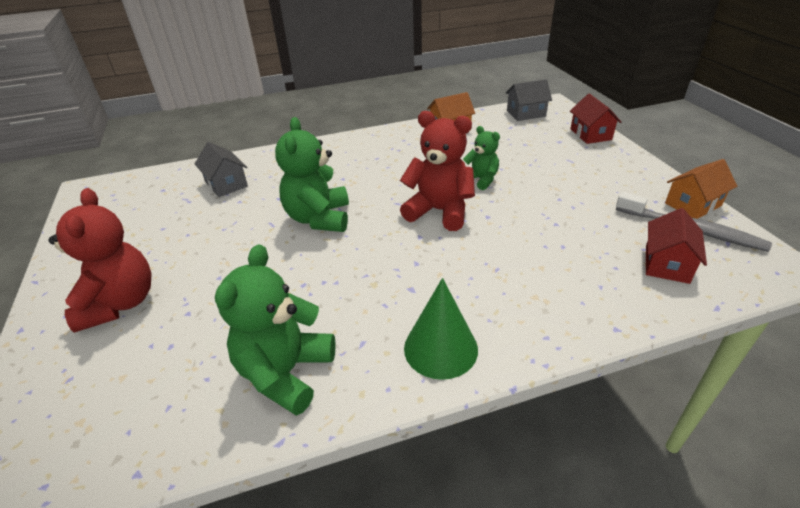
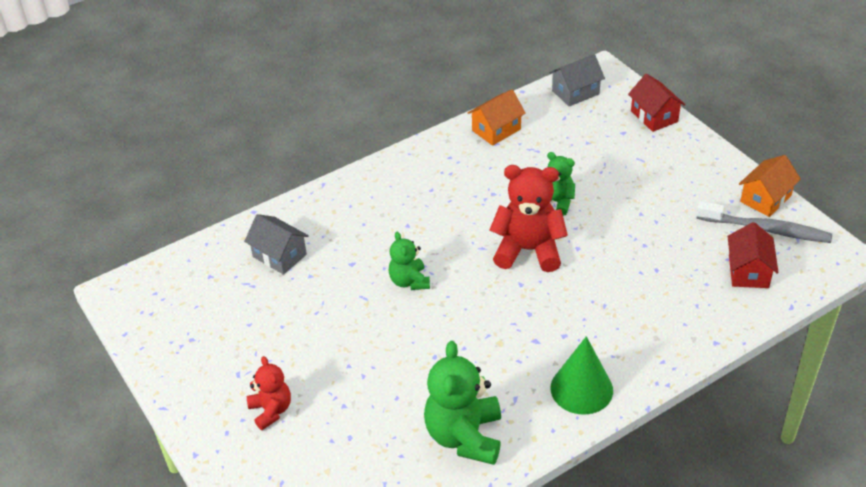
camera: 15 degrees left, 5 degrees up
red teddy bear [48,188,152,333] -> red teddy bear [247,356,291,430], size x0.58
green teddy bear [275,117,349,232] -> green teddy bear [388,232,430,290], size x0.58

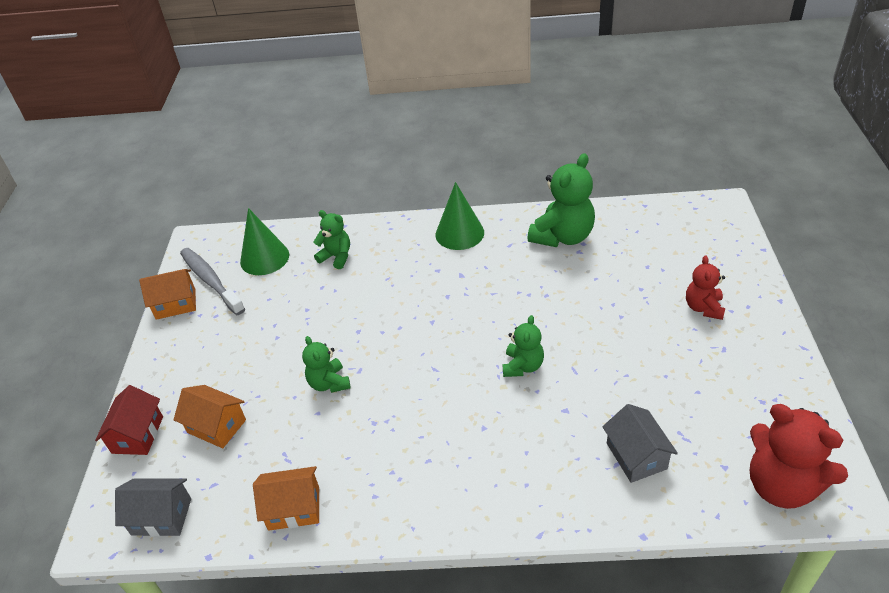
camera: 145 degrees left, 0 degrees up
red teddy bear [490,165,568,272] -> red teddy bear moved to [750,404,848,509]
red house [727,222,779,288] -> green cone [240,208,289,275]
none -> orange house [173,385,246,448]
none -> green teddy bear [313,210,350,269]

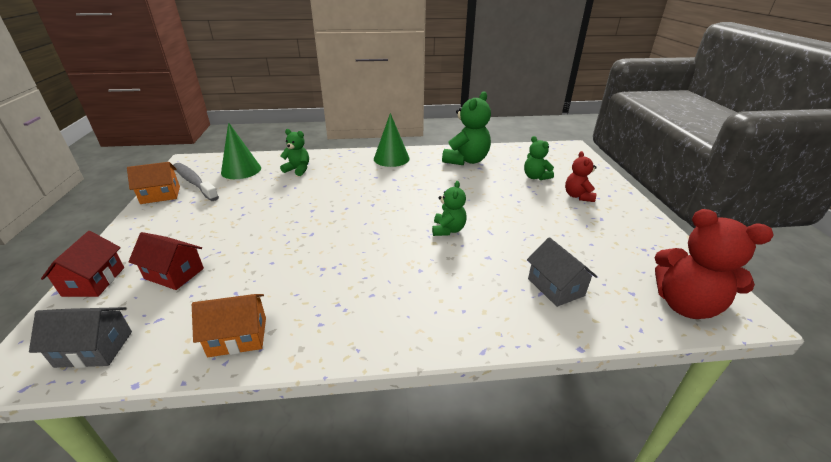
camera: 10 degrees left, 10 degrees down
orange house [173,385,246,448] -> red house [129,232,204,290]
green teddy bear [302,336,351,393] -> green teddy bear moved to [524,136,554,180]

